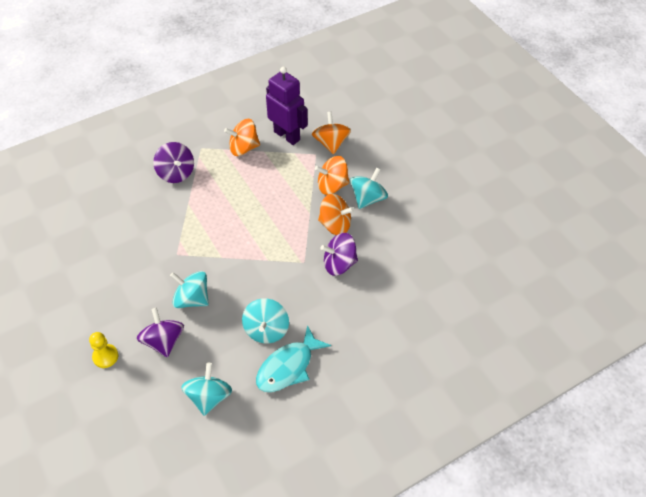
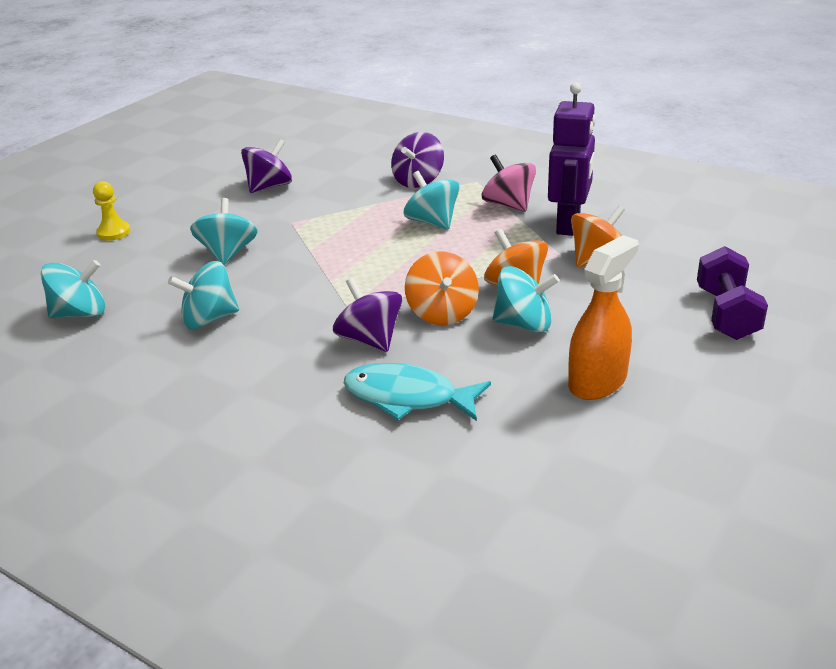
camera: 65 degrees right, 20 degrees down
purple spinning top [137,308,184,358] -> purple spinning top moved to [241,139,292,193]
orange spinning top [224,119,260,156] -> pink spinning top [482,154,536,212]
turquoise fish [256,325,331,392] -> turquoise fish moved to [344,363,491,421]
none -> turquoise spinning top [404,171,460,230]
none -> orange spray bottle [568,235,639,400]
none -> purple dumbbell [697,246,768,340]

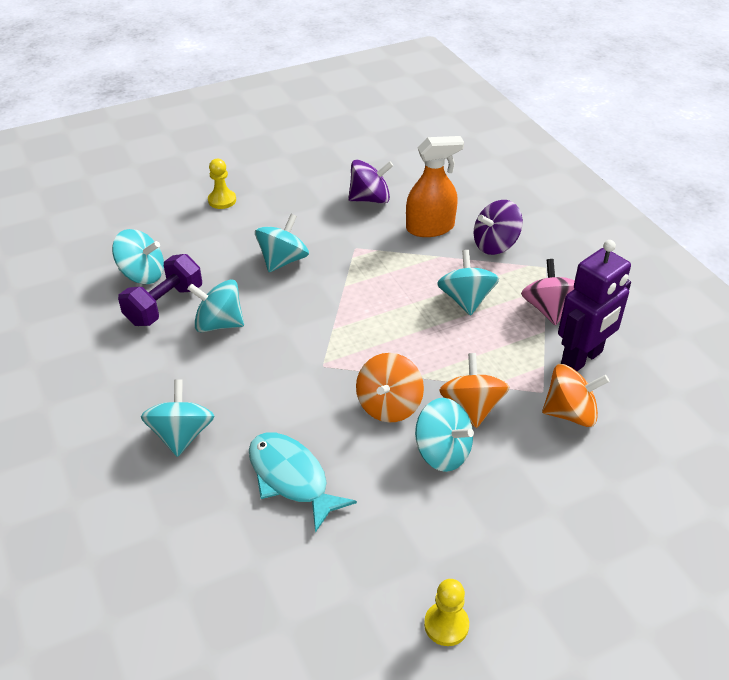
camera: 30 degrees right, 10 degrees up
purple spinning top [333,278,402,352] -> none
orange spray bottle [568,235,639,400] -> orange spray bottle moved to [406,136,464,237]
purple dumbbell [697,246,768,340] -> purple dumbbell moved to [118,254,202,326]
none -> turquoise spinning top [141,379,214,457]
none -> yellow pawn [424,579,469,646]

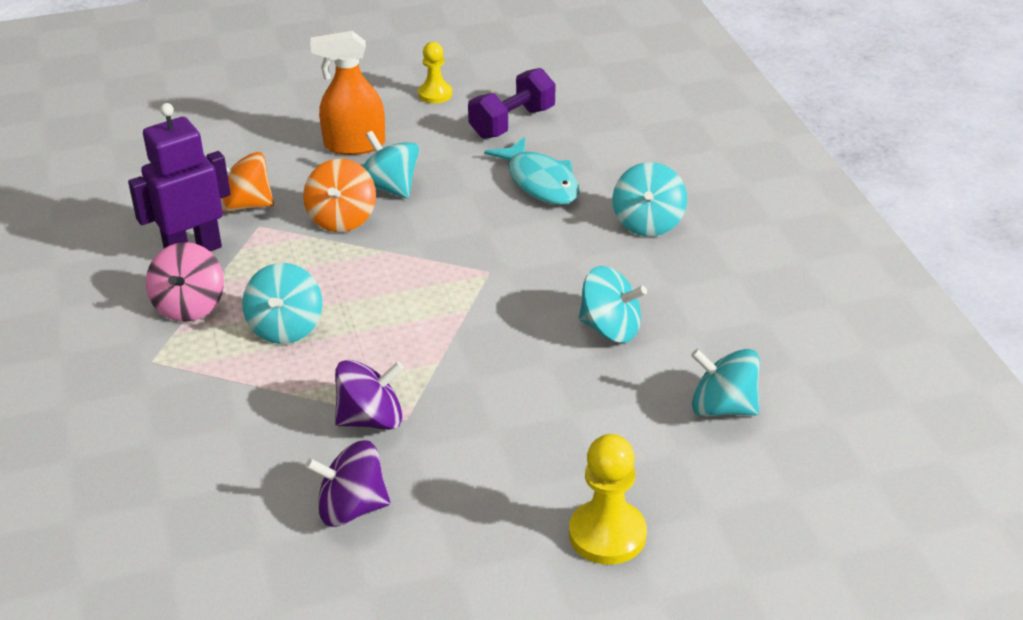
camera: 170 degrees left, 5 degrees down
purple dumbbell [118,254,202,326] -> purple dumbbell moved to [468,68,555,139]
yellow pawn [208,159,236,209] -> yellow pawn [569,434,647,565], size x1.56
turquoise spinning top [255,214,309,272] -> none
orange spinning top [356,353,424,422] -> none
orange spray bottle [406,136,464,237] -> orange spray bottle moved to [310,31,385,155]
purple spinning top [474,200,523,255] -> purple spinning top moved to [335,360,404,430]

